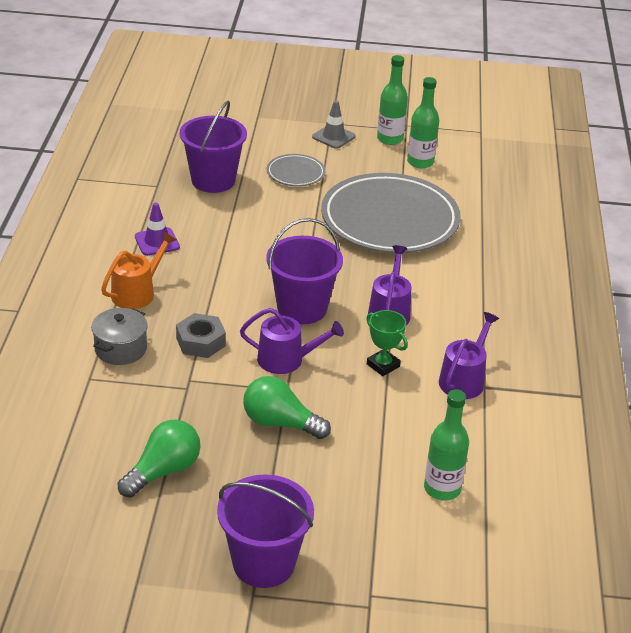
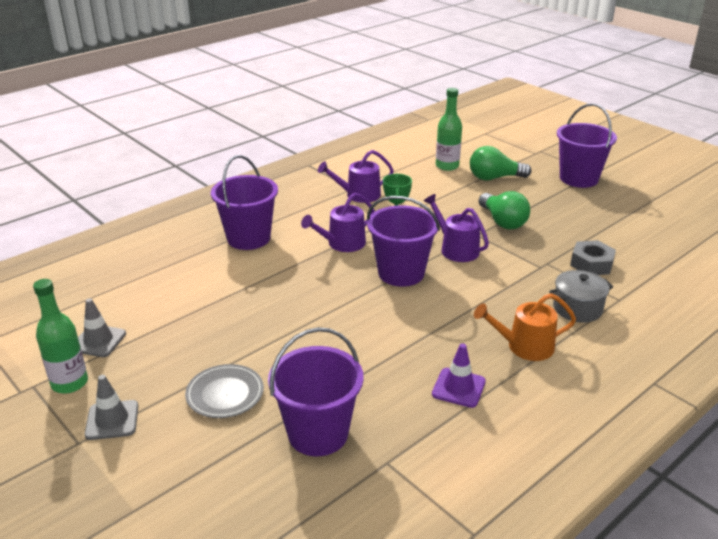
camera: 135 degrees left, 5 degrees down
green light bulb [118,419,201,498] -> green light bulb moved to [470,146,531,181]
grey nut [176,313,226,358] -> grey nut moved to [570,240,616,275]
grey plate [321,173,461,253] -> none
green bottle [407,77,439,168] -> grey traffic cone [78,298,126,357]
none -> purple bucket [211,155,278,250]

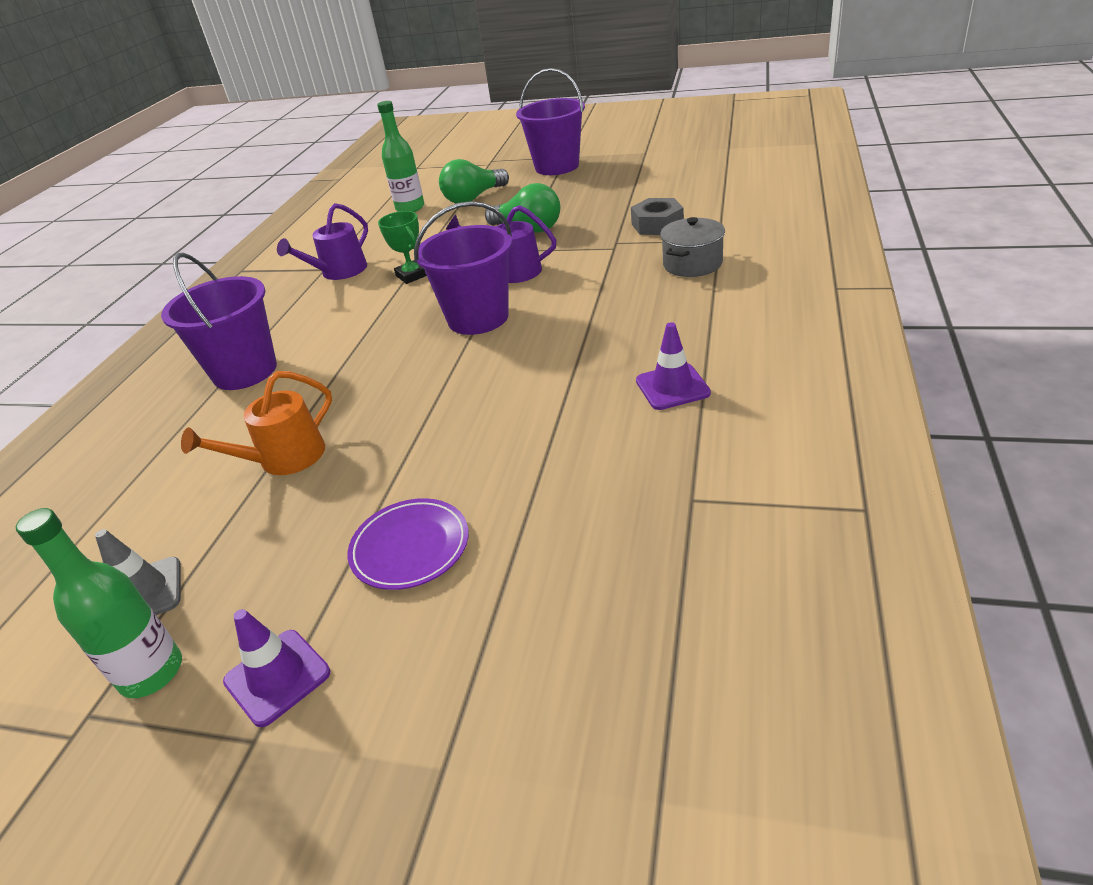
camera: 30 degrees left, 5 degrees up
grey traffic cone [85,375,138,440] -> purple traffic cone [223,609,330,727]
grey plate [185,364,264,418] -> purple plate [347,498,469,590]
purple bucket [268,327,364,456] -> none
purple watering can [301,193,375,252] -> none
orange watering can [474,293,576,361] -> orange watering can moved to [181,371,332,475]

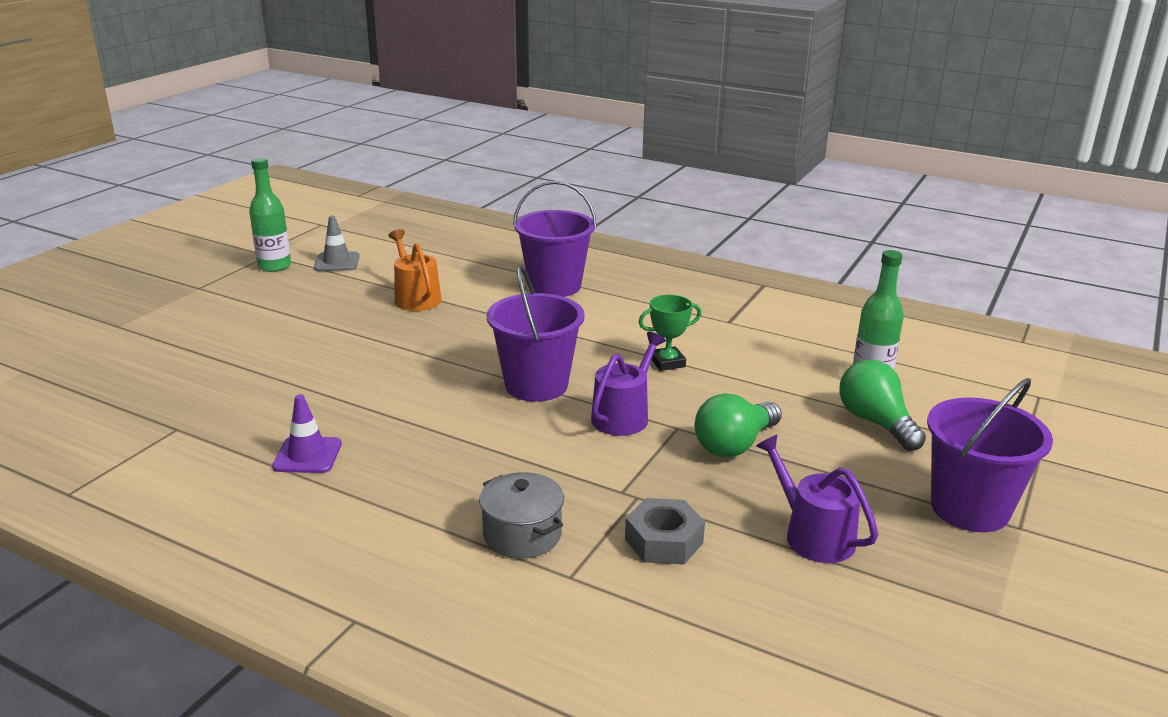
camera: 100 degrees right, 10 degrees down
purple traffic cone [223,609,330,727] -> none
purple watering can [277,203,368,280] -> purple watering can moved to [756,435,878,563]
purple plate [347,498,469,590] -> none

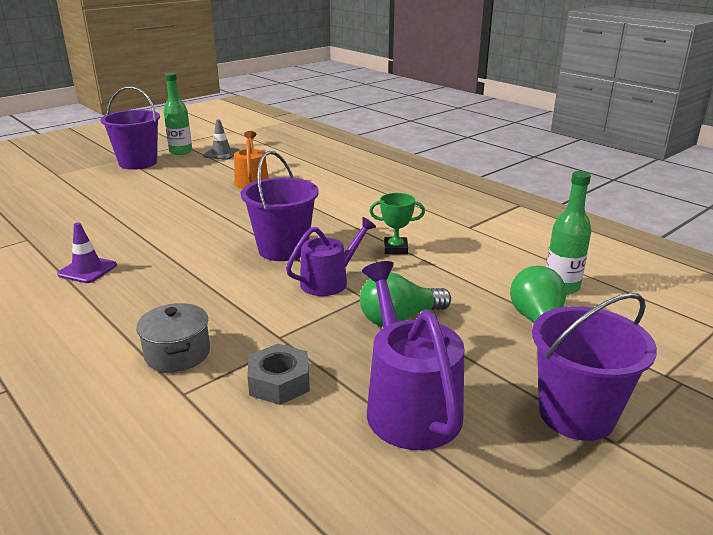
camera: 20 degrees right, 0 degrees up
purple bucket [513,181,597,297] -> purple bucket moved to [101,86,160,170]
purple watering can [756,435,878,563] -> purple watering can [362,261,464,450], size x1.52

